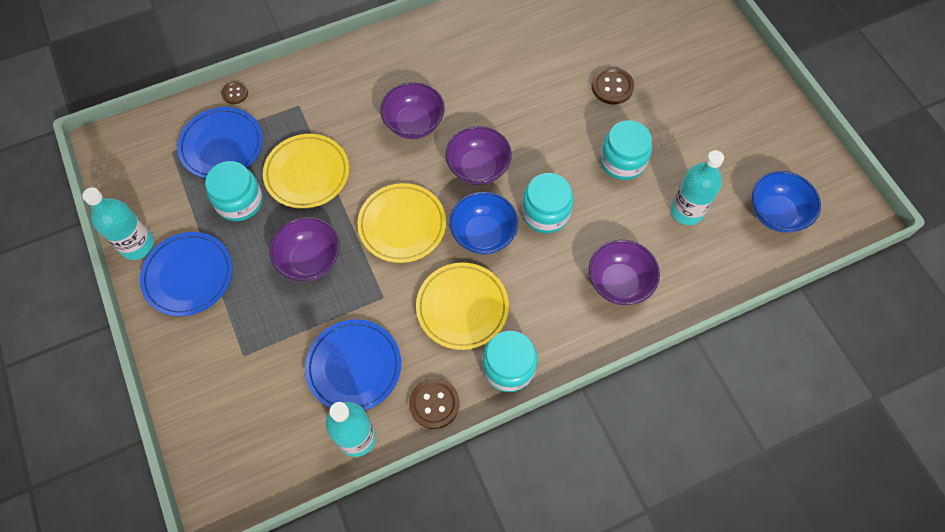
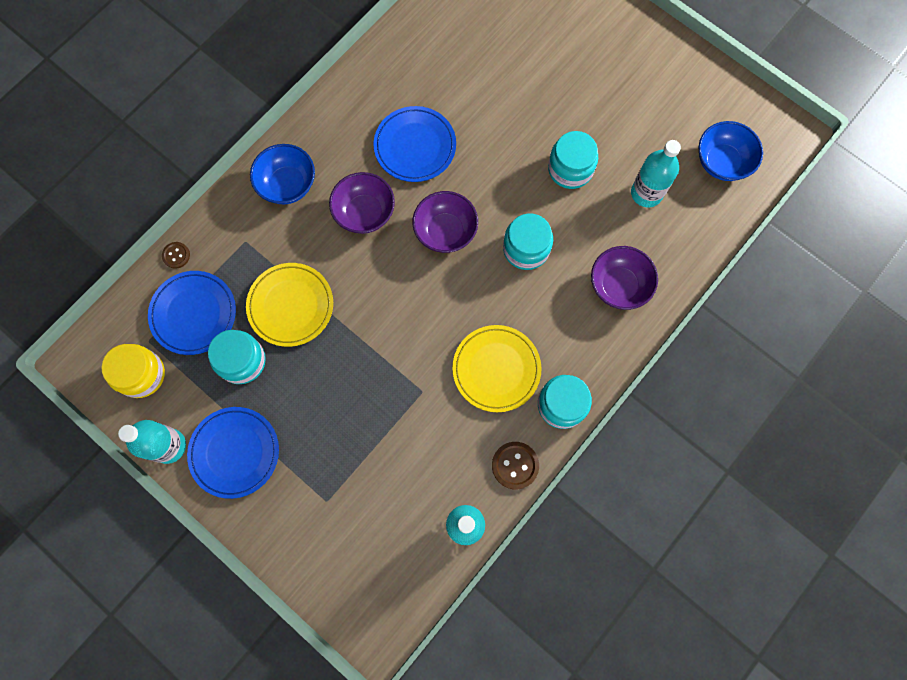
camera: 25 degrees left, 10 degrees up
purple bowl [270,217,340,281] -> none
blue plate [305,319,401,411] -> blue plate moved to [374,106,456,182]
yellow plate [357,183,446,263] -> none
blue bowl [449,192,518,255] -> blue bowl moved to [250,144,315,204]
brown button [592,67,634,105] -> none
none -> yellow jar [101,344,165,398]

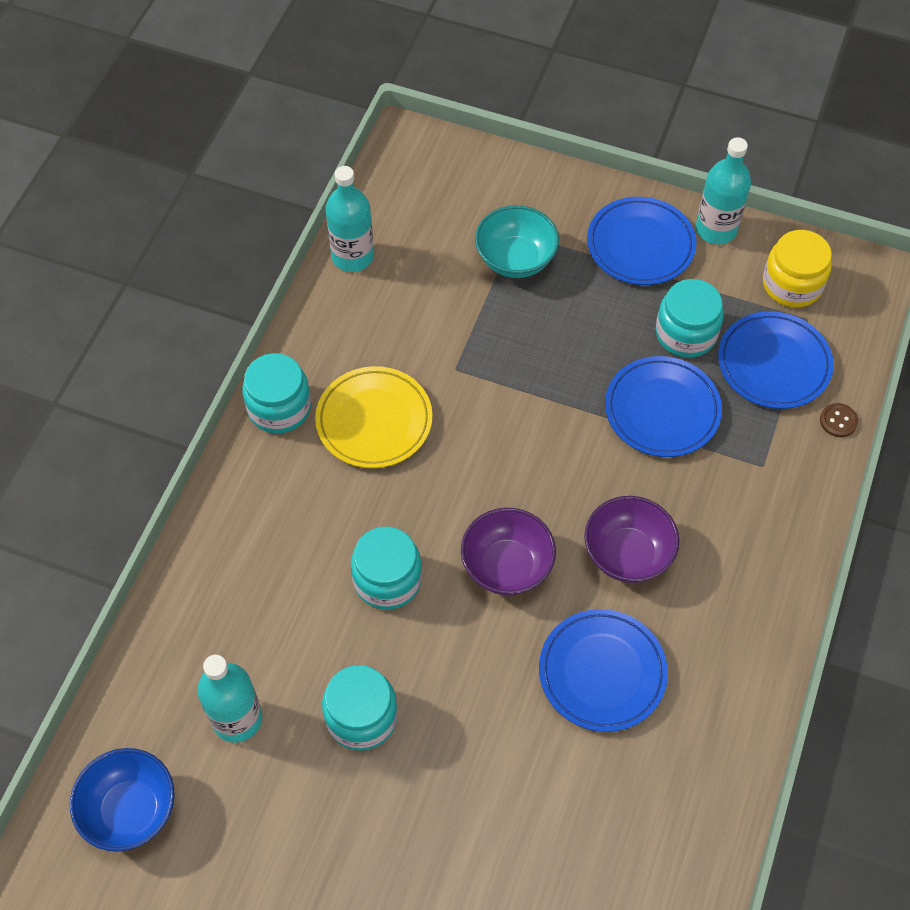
camera: 160 degrees right, 15 degrees down
yellow plate [246,263,333,347] -> blue plate [605,356,722,457]
blue bowl [250,144,315,204] -> none
brown button [492,442,539,489] -> none
purple bowl [591,246,658,310] -> none
none -> turquoise bowl [475,205,559,278]

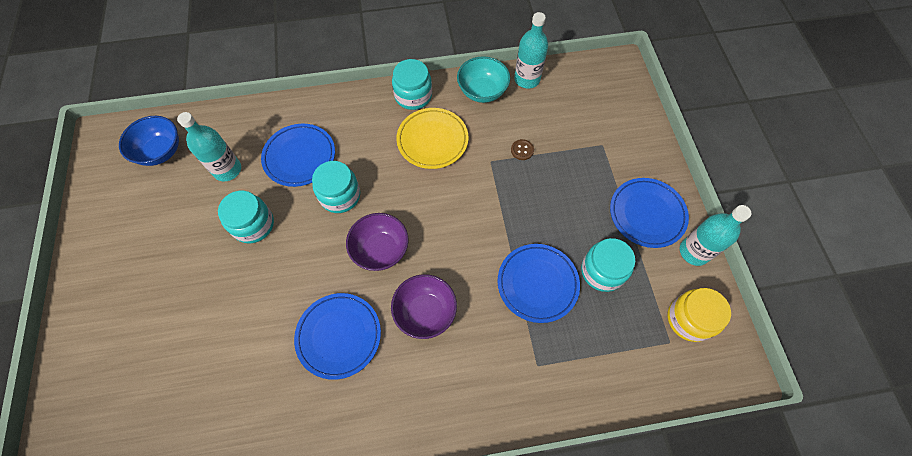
camera: 60 degrees right, 5 degrees up
turquoise bowl [475,205,559,278] -> turquoise bowl moved to [457,56,510,103]
blue plate [718,311,833,409] -> blue plate moved to [261,124,335,187]
brown button [820,403,858,437] -> brown button moved to [511,139,534,160]

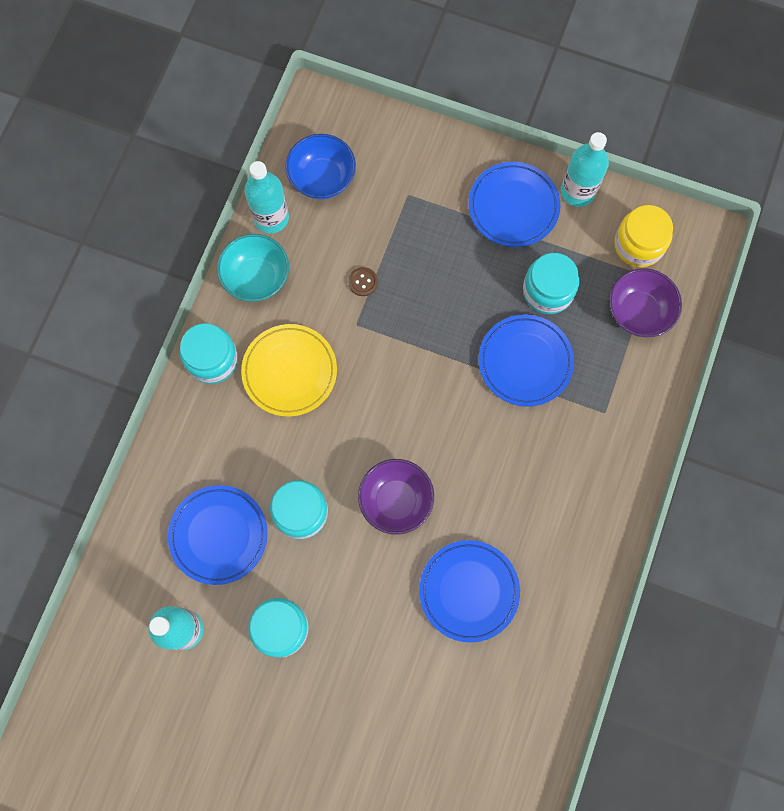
camera: 60 degrees left, 10 degrees up
blue bowl [119,116,179,166] -> blue bowl moved to [285,134,356,199]
purple bowl [391,274,457,339] -> purple bowl moved to [609,268,682,337]

